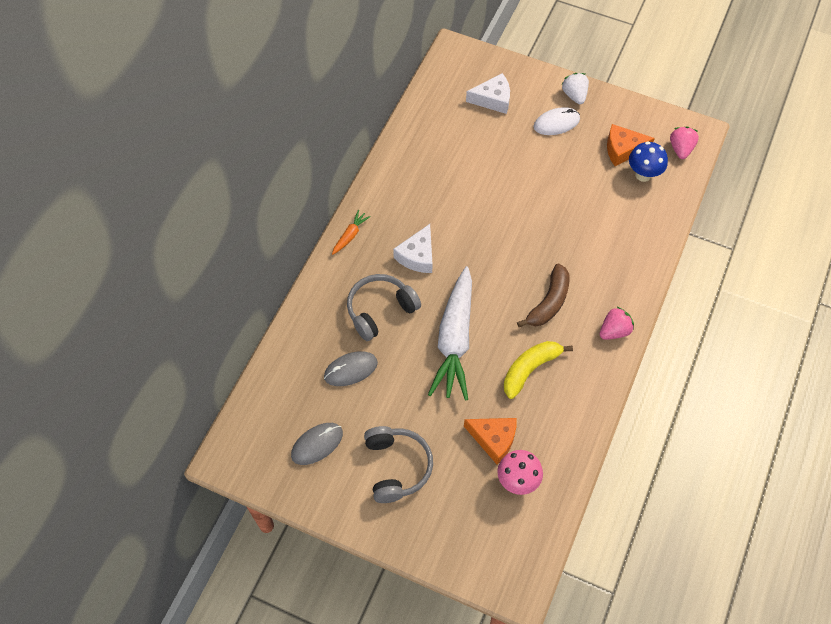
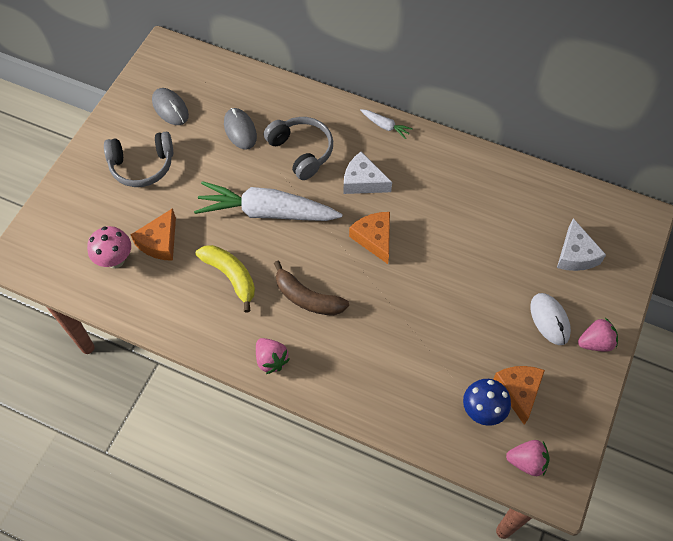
camera: 90 degrees right, 0 degrees up
orange carrot [332,210,371,255] -> white carrot [360,109,413,139]
white strawberry [562,73,589,104] -> pink strawberry [578,318,618,352]
none -> orange cheese [349,212,390,264]

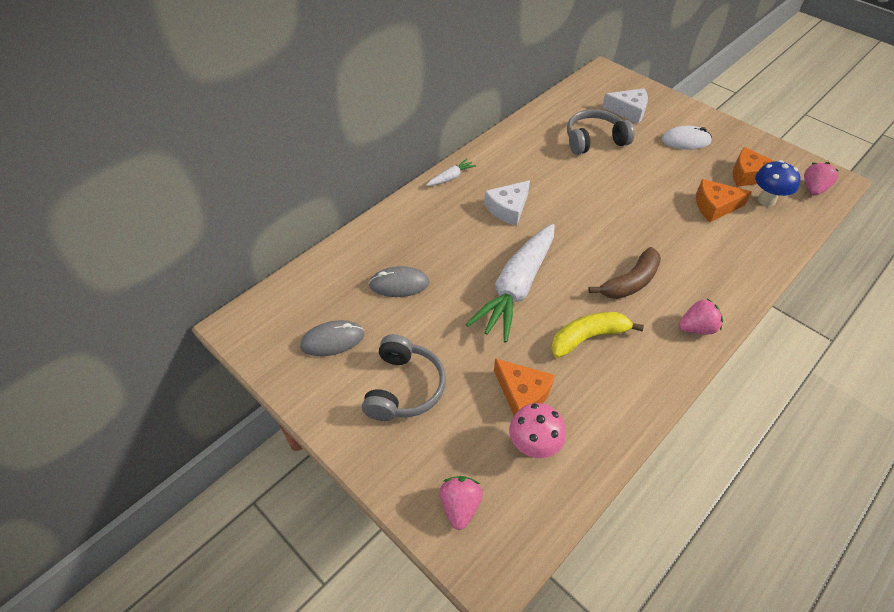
camera: 70 degrees left, 10 degrees down
grey headphones [264,117,333,180] -> grey headphones moved to [567,109,635,155]
orange cheese [349,212,390,264] -> orange cheese moved to [696,179,752,222]
pink strawberry [578,318,618,352] -> pink strawberry moved to [439,476,483,530]

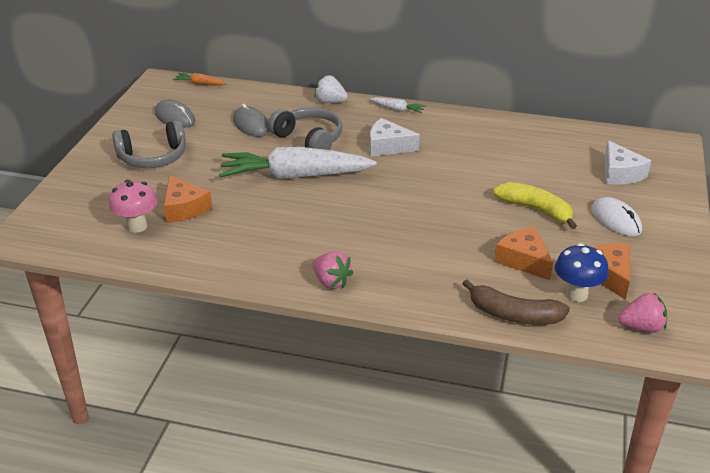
camera: 60 degrees right, 15 degrees down
pink strawberry [439,476,483,530] -> none
orange cheese [494,359,555,416] -> orange cheese turned 45 degrees counterclockwise [163,175,212,223]
yellow banana [551,312,644,358] -> yellow banana moved to [493,182,577,229]
grey headphones [567,109,635,155] -> grey headphones moved to [268,108,342,150]
brown banana [588,247,661,299] -> brown banana moved to [463,279,570,325]
none -> orange carrot [173,73,227,85]
none -> white strawberry [314,75,348,103]

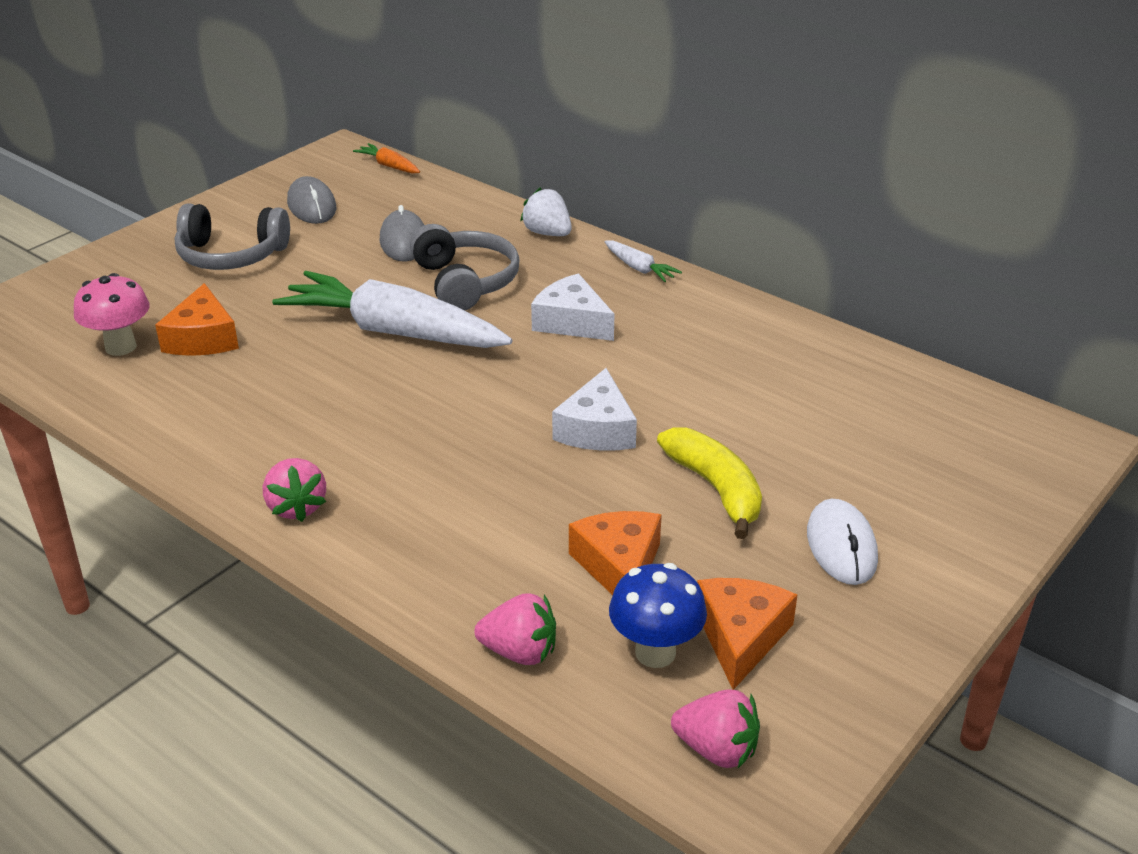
camera: 25 degrees right, 0 degrees up
brown banana [463,279,570,325] -> pink strawberry [474,593,556,665]
white cheese [605,140,651,185] -> white cheese moved to [552,368,637,451]

